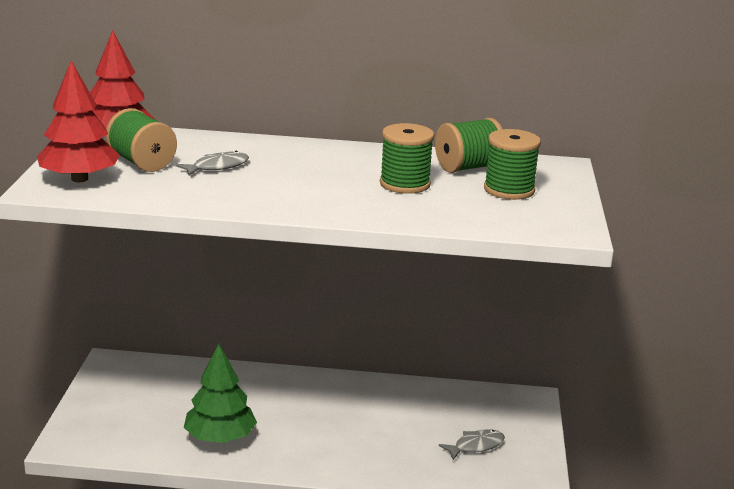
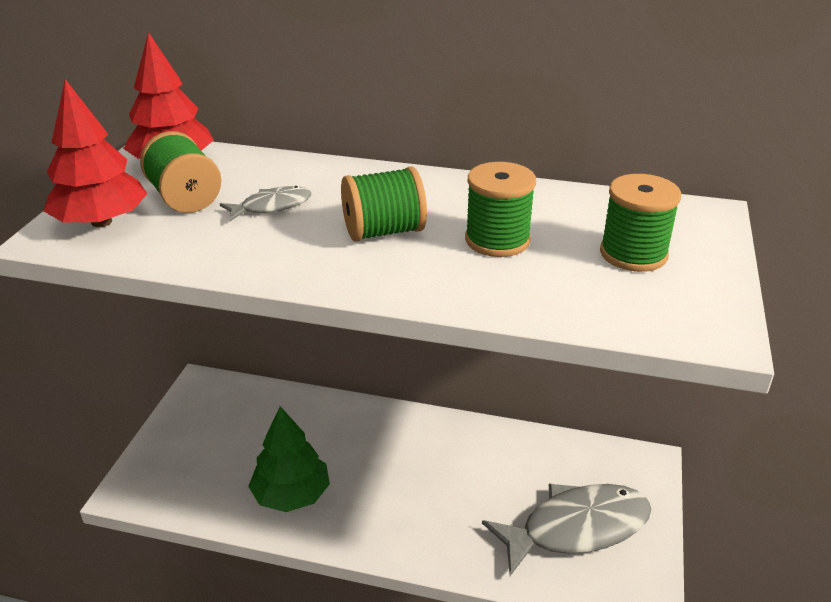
camera: 10 degrees right, 10 degrees up
green spool [435,118,502,173] -> green spool moved to [341,166,427,241]
grey fish [439,429,505,460] -> grey fish [482,484,651,576], size x2.14

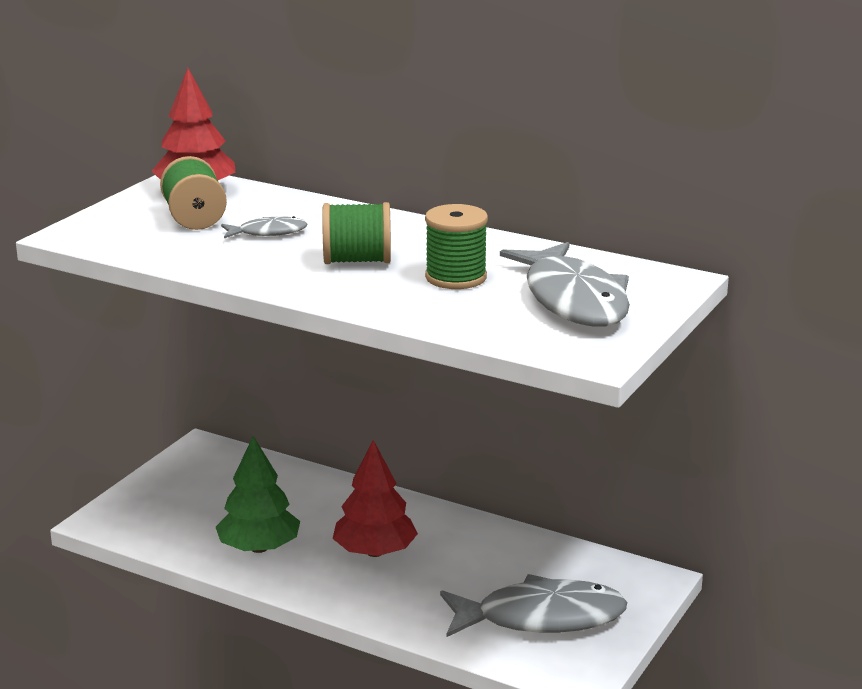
camera: 15 degrees right, 10 degrees down
red tree [43,79,147,227] -> red tree moved to [333,440,418,557]
green spool [600,174,681,272] -> grey fish [500,242,630,326]

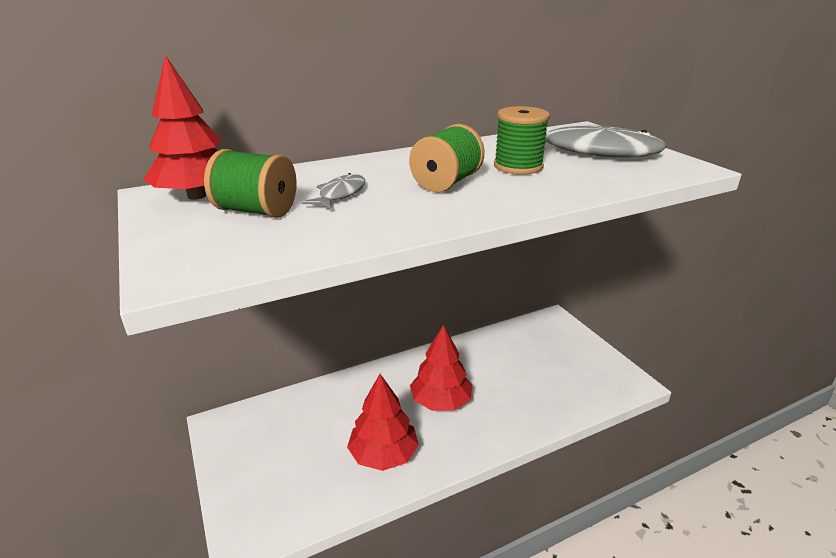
camera: 55 degrees left, 5 degrees up
green tree [216,436,300,553] -> red tree [347,374,419,471]
grey fish [440,574,627,637] -> none

